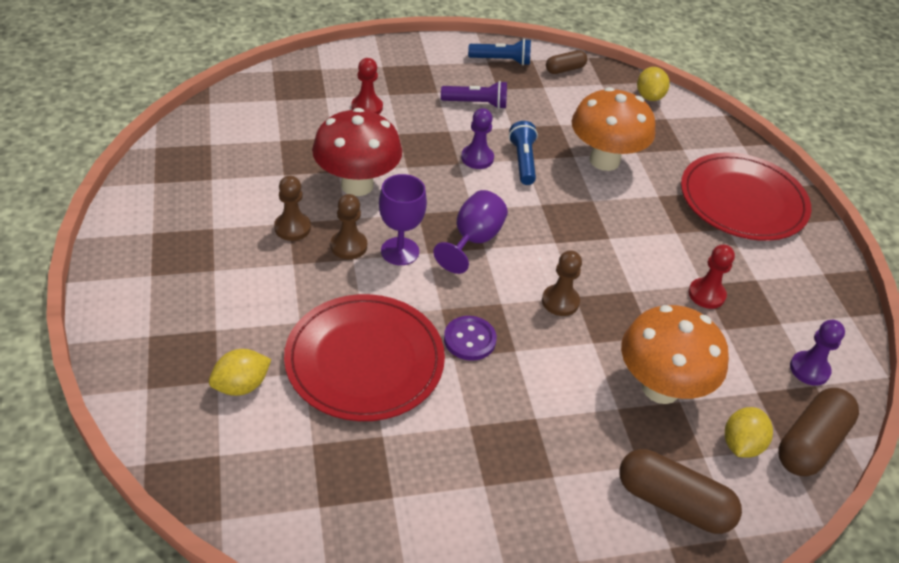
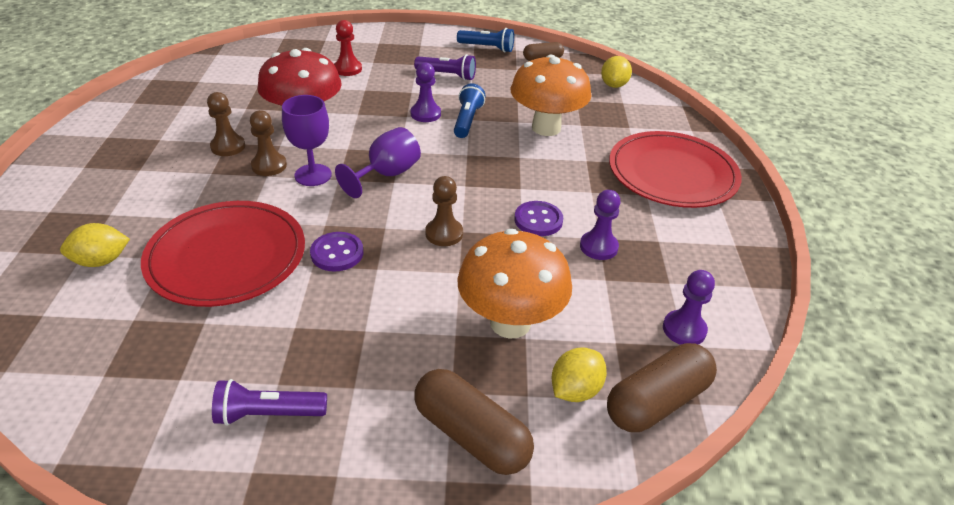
camera: 15 degrees right, 5 degrees down
red pawn [688,244,735,309] -> purple pawn [580,190,620,260]
none -> purple flashlight [212,379,327,426]
none -> purple button [514,201,563,236]

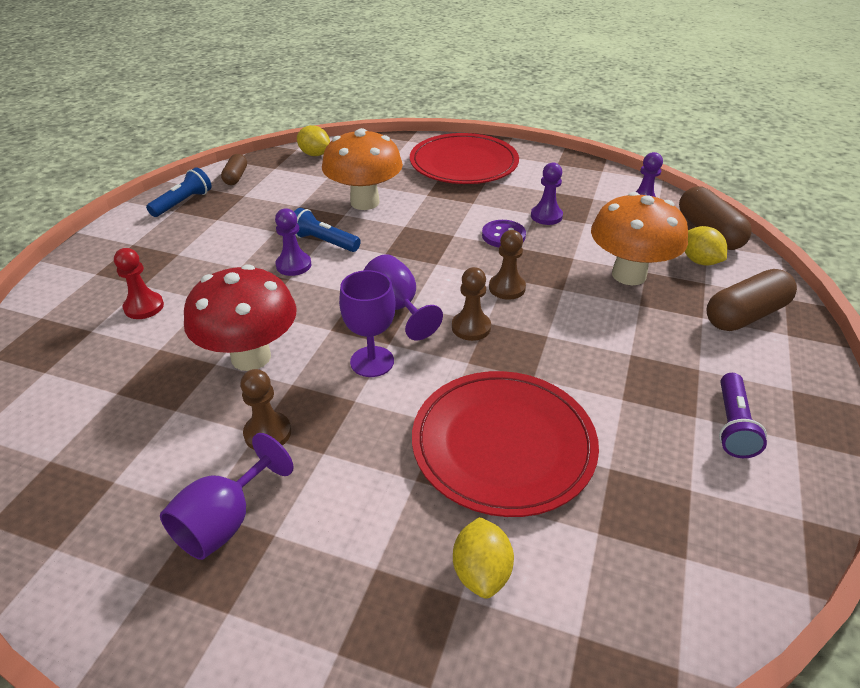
camera: 70 degrees left, 0 degrees up
brown pawn [250,110,287,176] -> brown pawn moved to [452,267,491,341]
purple button [310,232,363,272] -> none
purple flashlight [414,54,476,81] -> none
none -> purple goblet [160,433,294,560]

